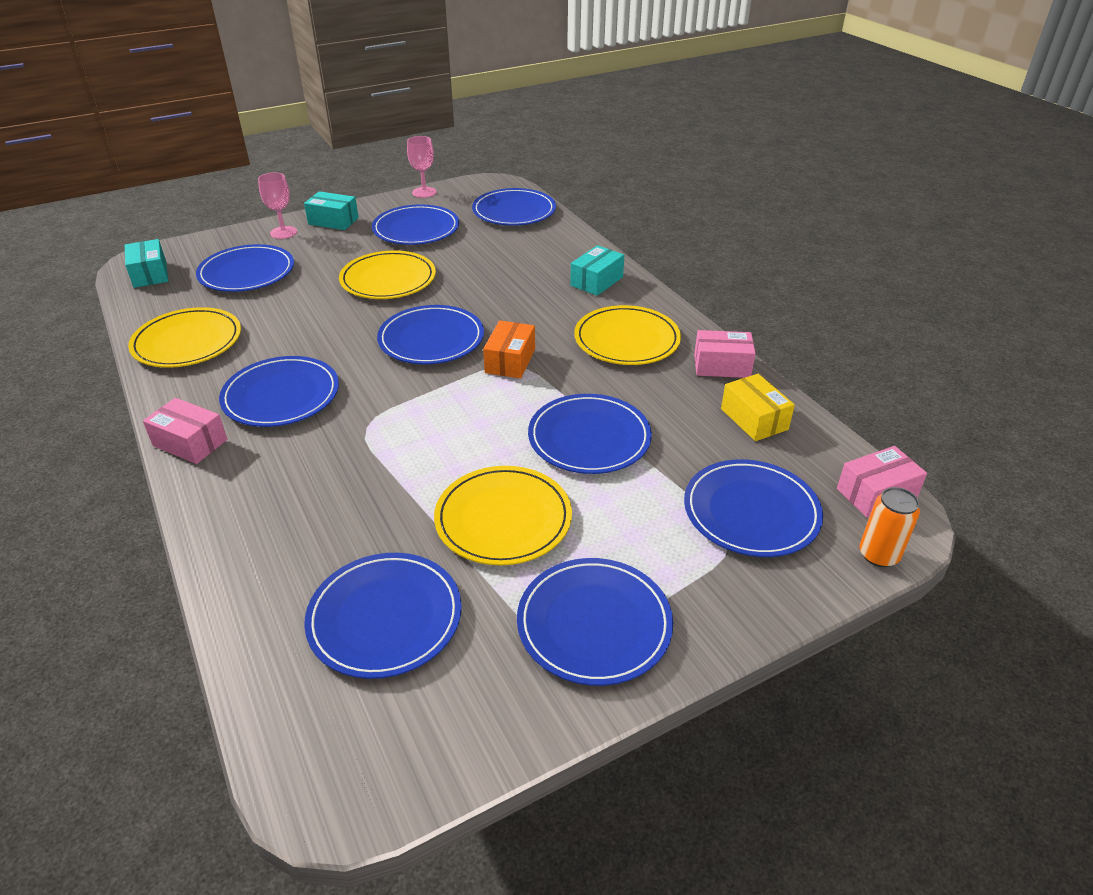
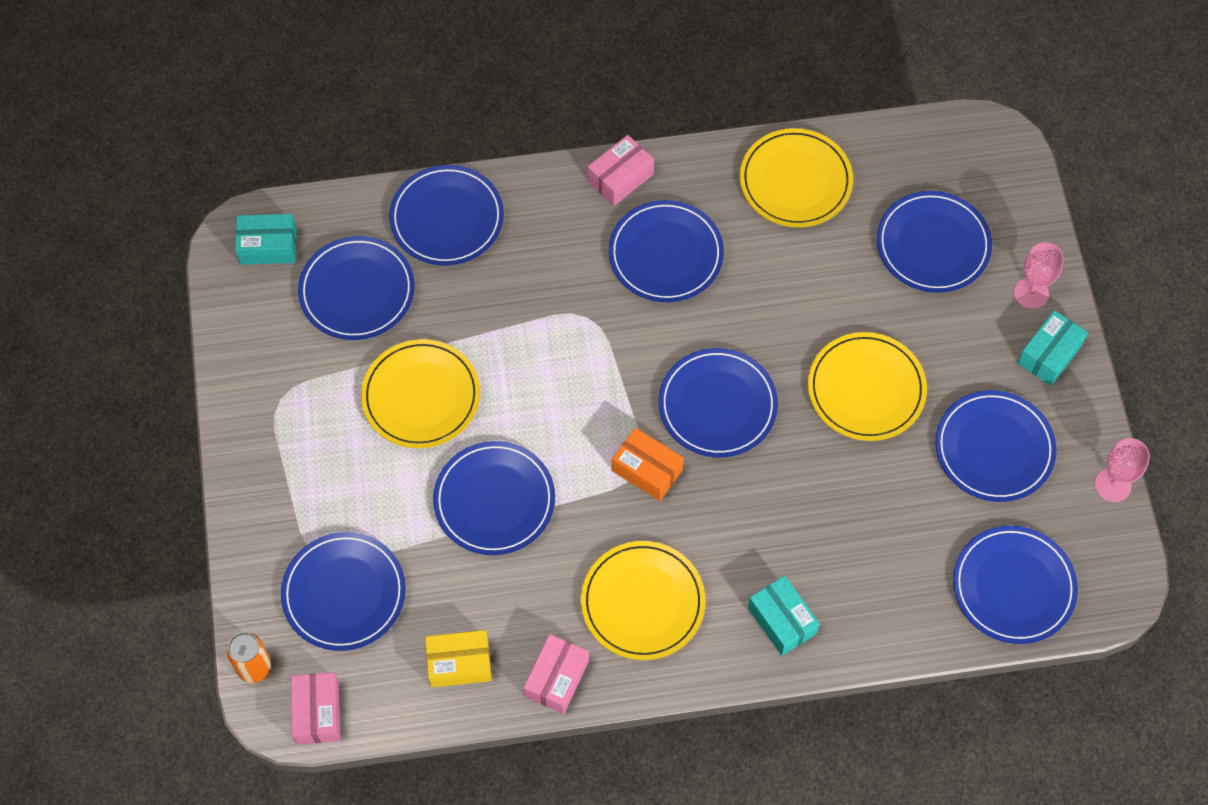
camera: 110 degrees right, 25 degrees up
turquoise box [125,239,168,288] -> turquoise box moved to [235,214,297,265]
blue plate [517,558,673,686] -> blue plate moved to [389,165,504,266]

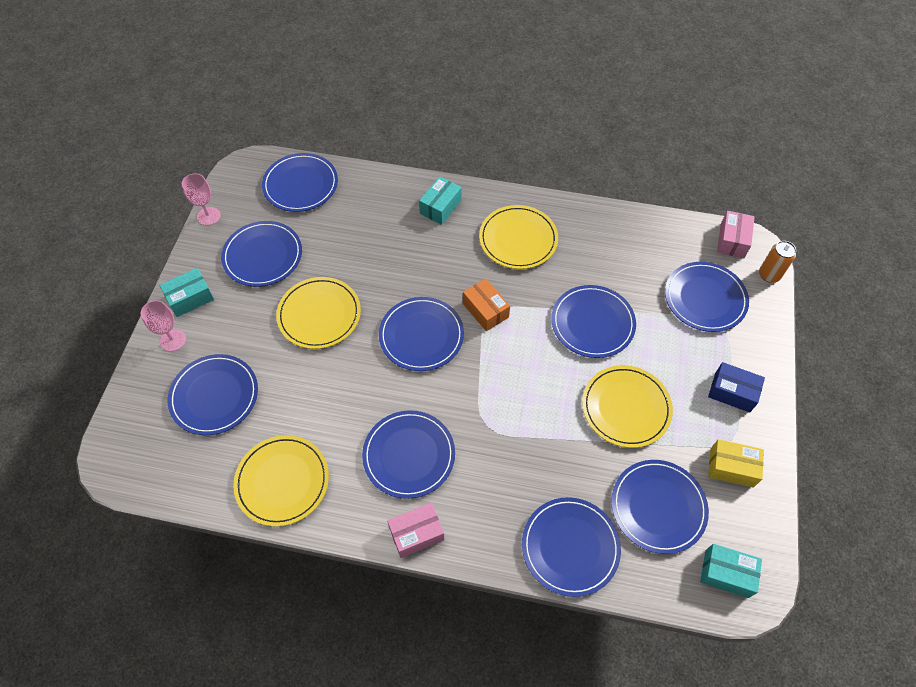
camera: 160 degrees left, 5 degrees down
yellow box [425,630,492,687] -> yellow box moved to [708,439,764,487]
pink box [524,634,589,714] -> none
turquoise box [748,576,820,656] -> turquoise box turned 45 degrees clockwise [419,176,462,225]
none -> blue box [708,362,765,413]

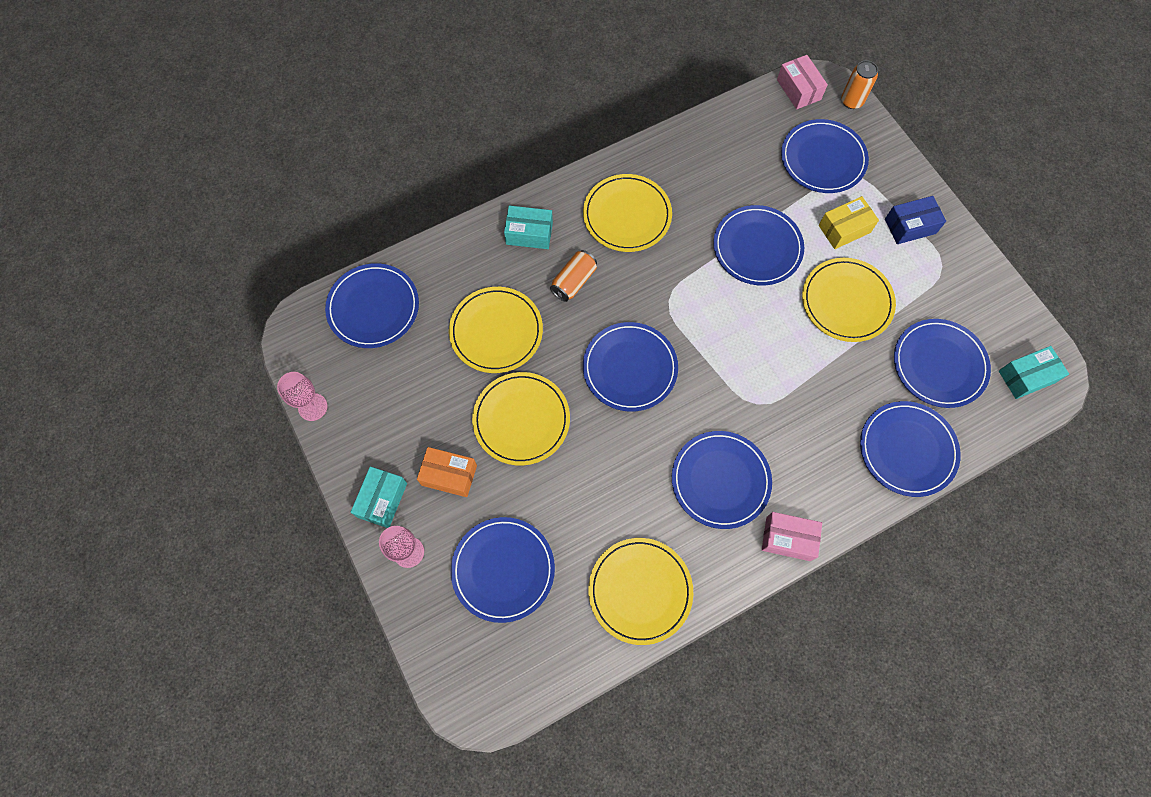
camera: 40 degrees left, 10 degrees up
blue plate [221,221,302,287] -> none
pink box [387,503,445,558] -> pink box turned 75 degrees clockwise [762,512,822,561]
turquoise box [419,176,462,225] -> turquoise box turned 75 degrees counterclockwise [504,206,553,249]
orange box [463,278,510,331] -> orange box moved to [417,447,477,497]
yellow box [708,439,764,487] -> yellow box moved to [819,196,879,249]
none -> yellow plate [449,287,543,373]
none -> orange can [550,250,597,302]

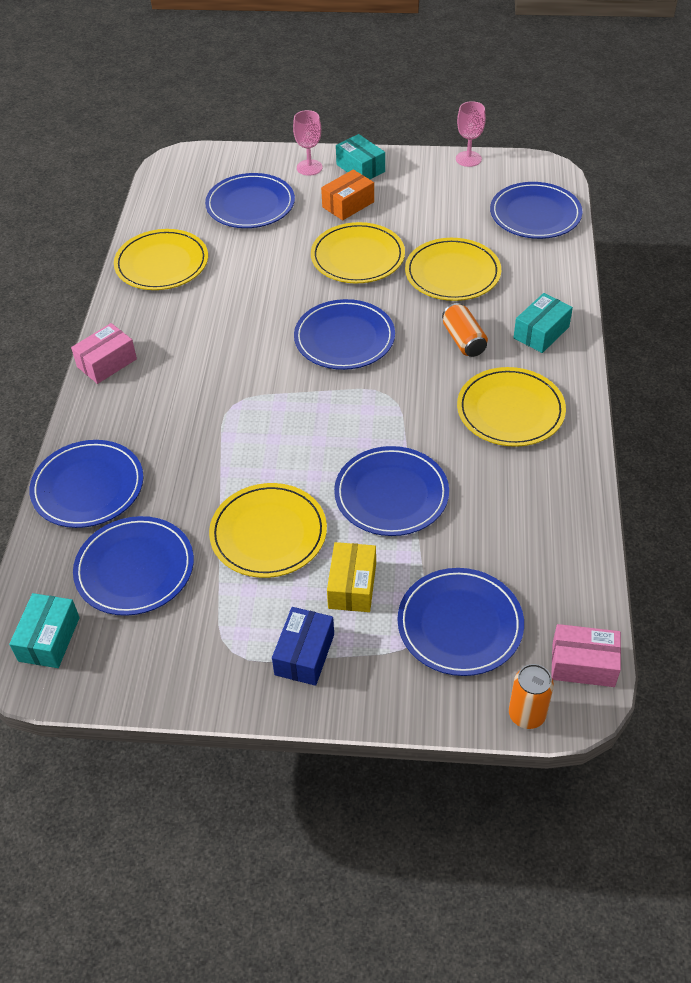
camera: 125 degrees right, 20 degrees down
blue plate [672,431,772,529] -> none

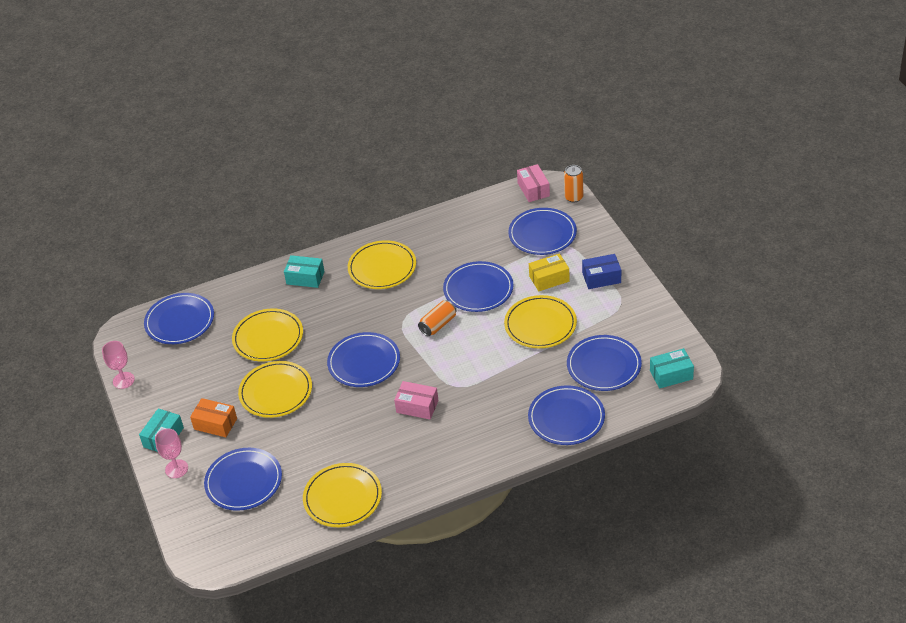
camera: 115 degrees left, 5 degrees down
pink box [71,323,137,384] -> pink box moved to [394,381,439,419]
orange can [442,303,488,357] -> orange can moved to [418,300,457,336]

